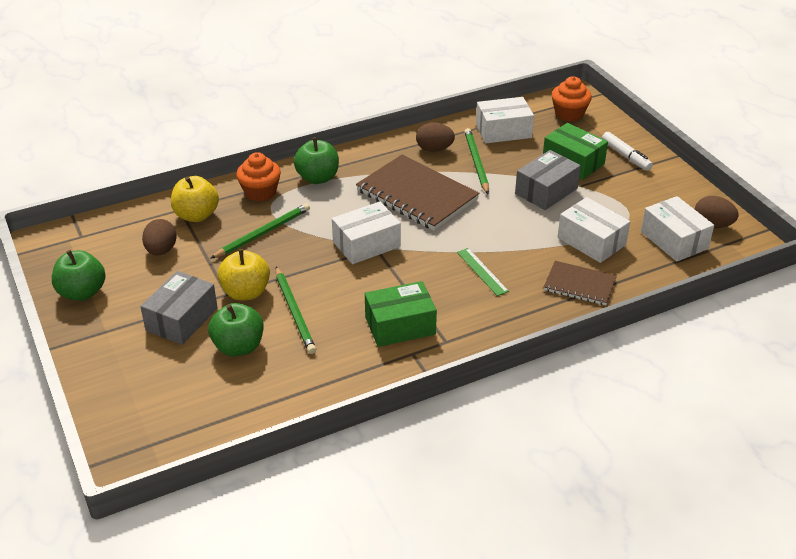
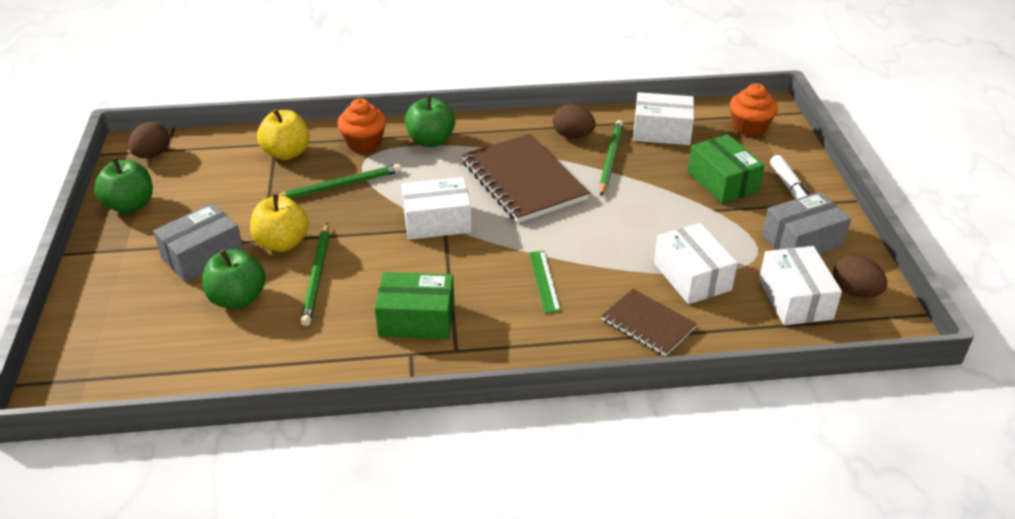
camera: 20 degrees right, 0 degrees up
brown egg [142,219,177,255] -> brown egg moved to [128,122,170,159]
grey box [515,150,581,210] -> grey box moved to [762,192,851,254]

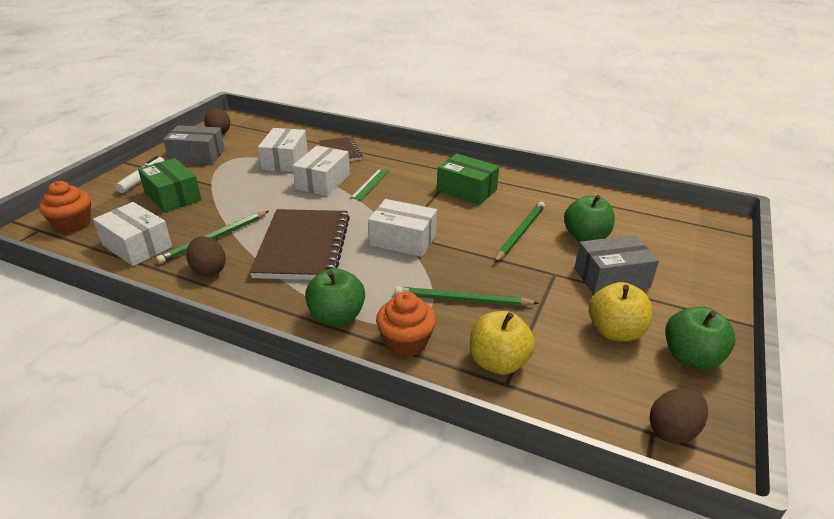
camera: 150 degrees left, 5 degrees down
yellow apple [250,194,309,252] -> yellow apple moved to [589,282,652,342]
green box [688,134,765,204] -> green box turned 45 degrees counterclockwise [138,158,202,213]
white box [759,246,842,325] -> white box moved to [292,146,350,196]

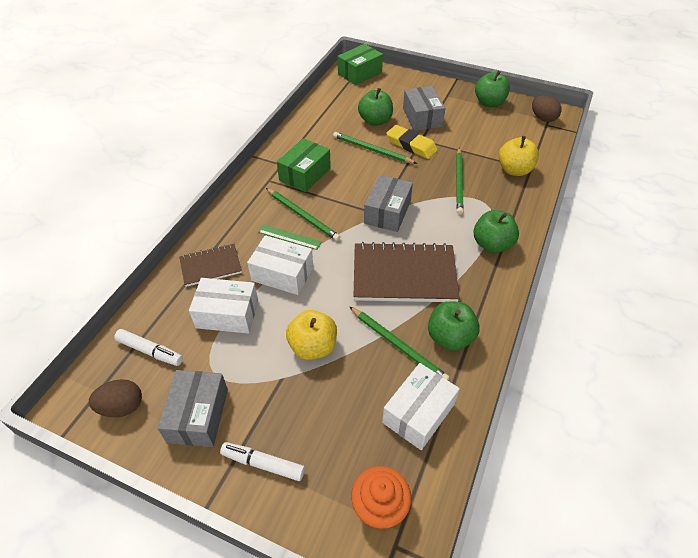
camera: 90 degrees left, 15 degrees up
green box [138,158,202,213] -> green box moved to [338,44,383,85]
brown egg [186,236,226,277] -> green apple [428,301,480,351]
white box [368,199,437,257] -> grey box [364,175,413,232]
orange cupcake [376,292,436,357] -> none
yellow apple [589,282,652,342] -> yellow apple moved to [286,310,337,360]
none -> white marker [114,329,183,366]
none -> green pencil [266,188,340,241]
none -> yellow eraser [386,125,438,159]

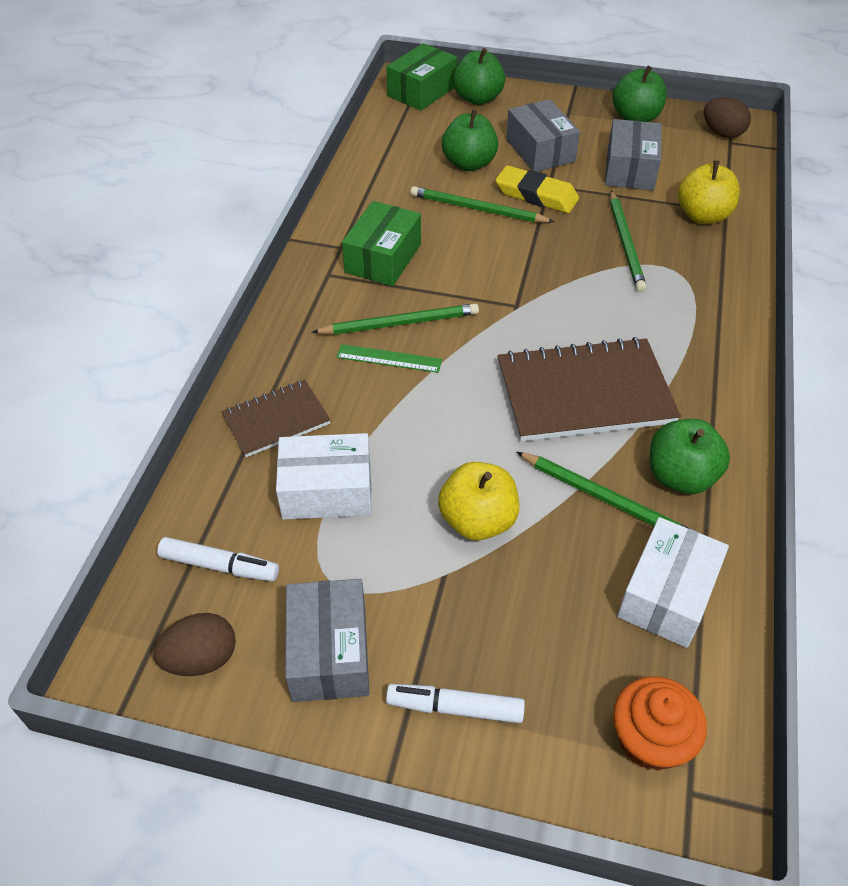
camera: 10 degrees left, 0 degrees up
white box [247,235,313,295] -> none
green pencil [266,188,340,241] -> green pencil turned 45 degrees counterclockwise [312,304,479,335]
grey box [364,175,413,232] -> grey box moved to [605,119,662,190]
green apple [473,210,519,253] -> green apple moved to [453,48,505,105]

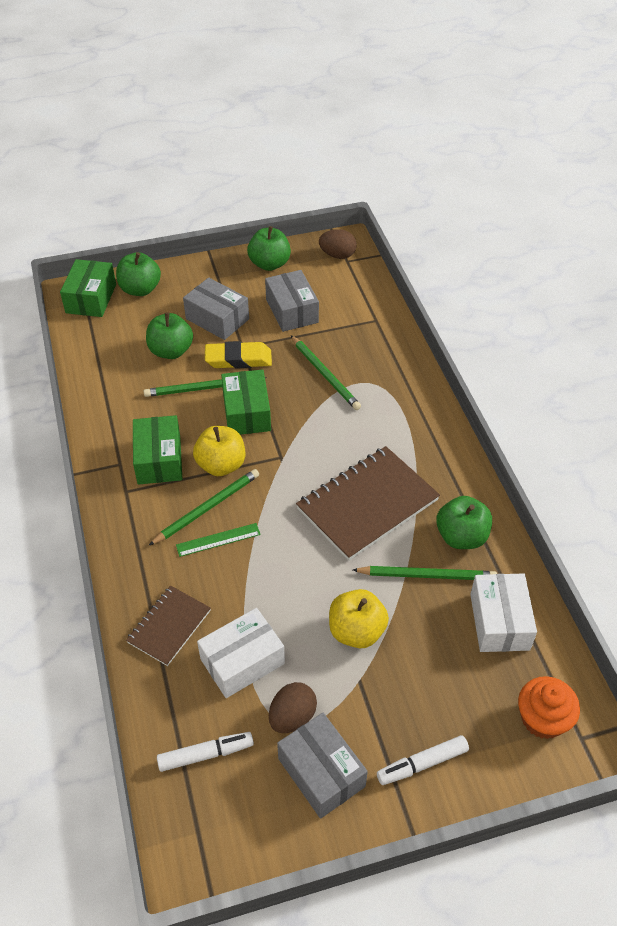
camera: 30 degrees left, 0 degrees up
brown egg [153,613,236,676] -> brown egg moved to [269,682,317,733]
yellow apple [678,160,740,224] -> yellow apple moved to [193,426,245,476]
none -> green box [221,369,271,435]

